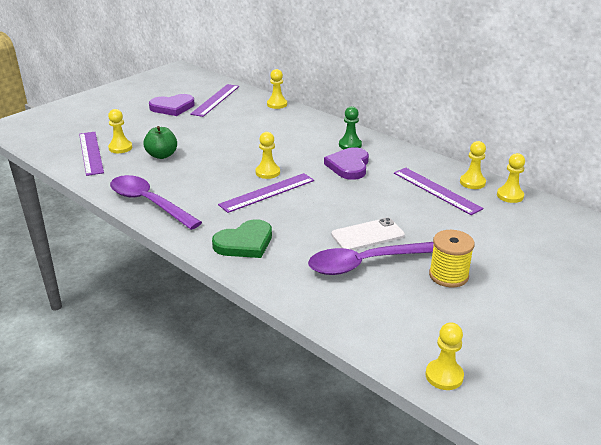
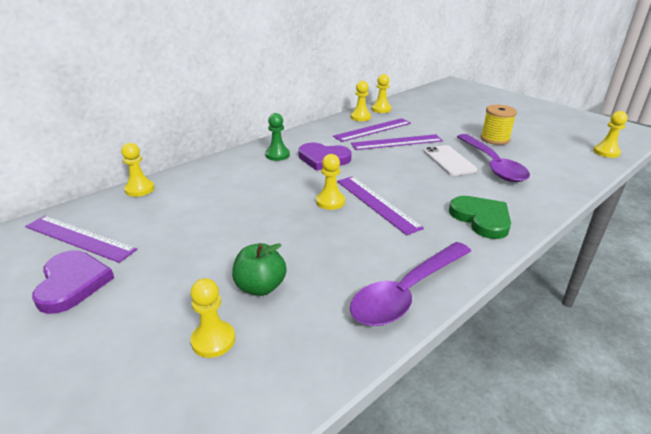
camera: 85 degrees left, 0 degrees up
purple ruler [79,132,104,176] -> purple ruler moved to [351,134,443,150]

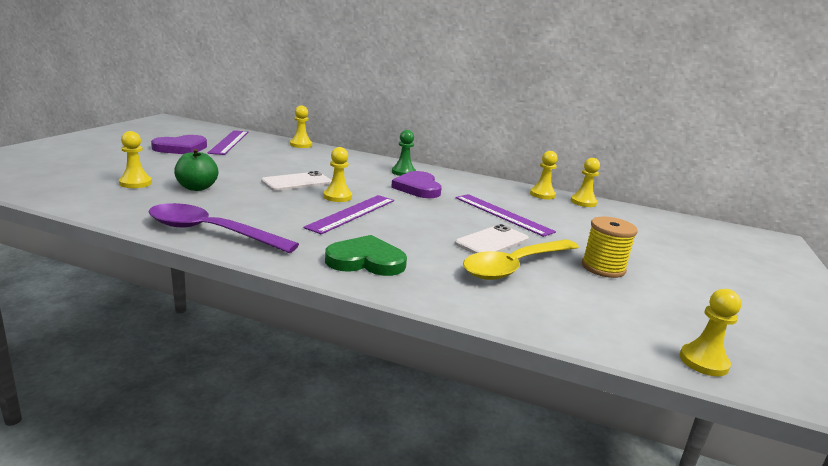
camera: 60 degrees right, 10 degrees down
purple ruler [333,118,411,142] -> none
green heart [449,196,511,239] -> green heart turned 120 degrees counterclockwise [325,235,407,276]
purple spoon [457,134,530,182] -> yellow spoon [463,239,579,280]
none -> white phone [261,171,332,191]

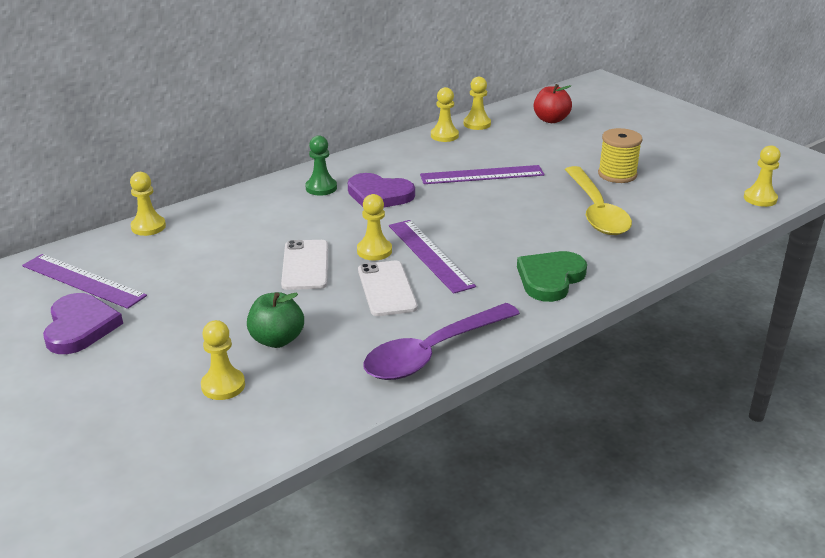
camera: 55 degrees left, 10 degrees up
white phone [455,224,529,254] -> white phone moved to [358,261,418,316]
none -> red apple [534,84,572,123]

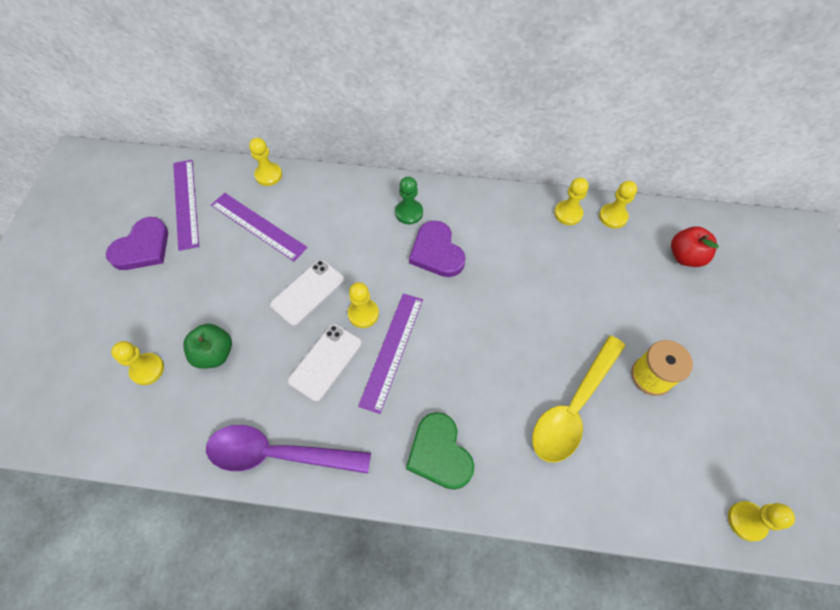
camera: 45 degrees right, 30 degrees up
purple ruler [420,165,545,184] -> purple ruler moved to [211,193,308,261]
green heart [517,251,587,302] -> green heart turned 105 degrees counterclockwise [406,412,474,490]

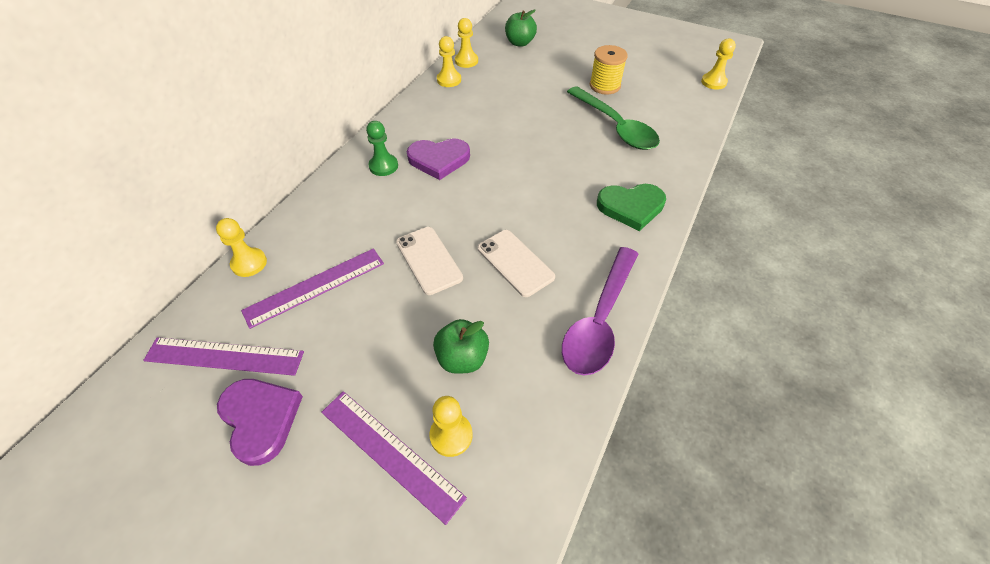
camera: 70 degrees left, 10 degrees down
yellow pawn [348,282,379,328] -> none
purple ruler [358,293,423,414] -> purple ruler moved to [321,391,467,525]
yellow spoon [532,335,626,462] -> green spoon [567,86,660,150]
red apple [671,226,719,267] -> green apple [505,10,537,47]

